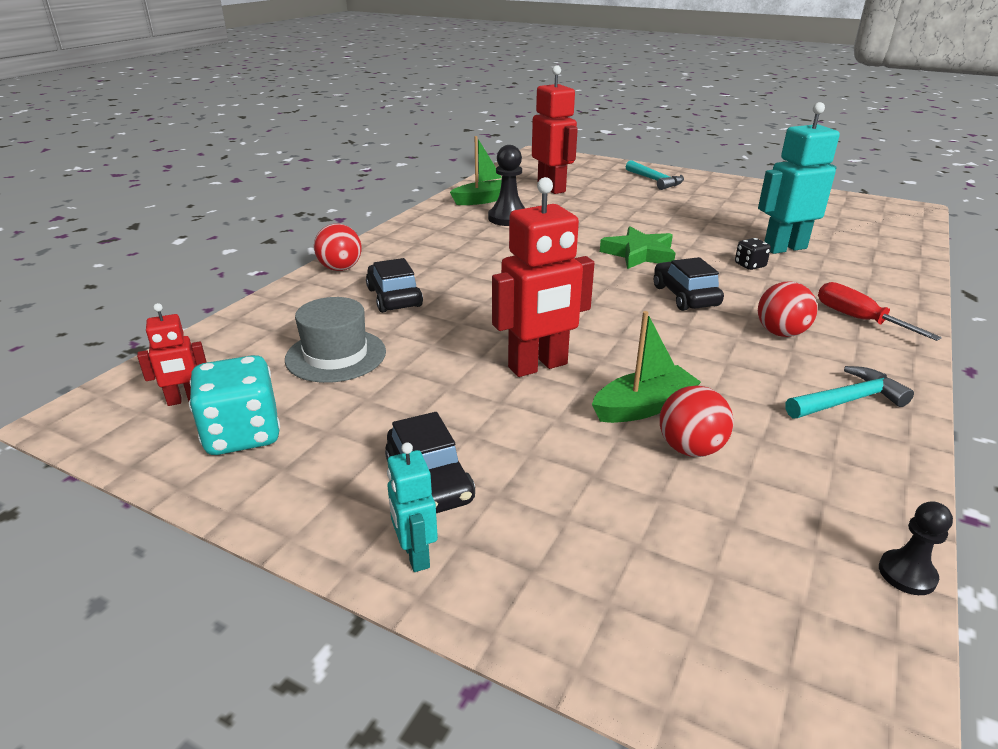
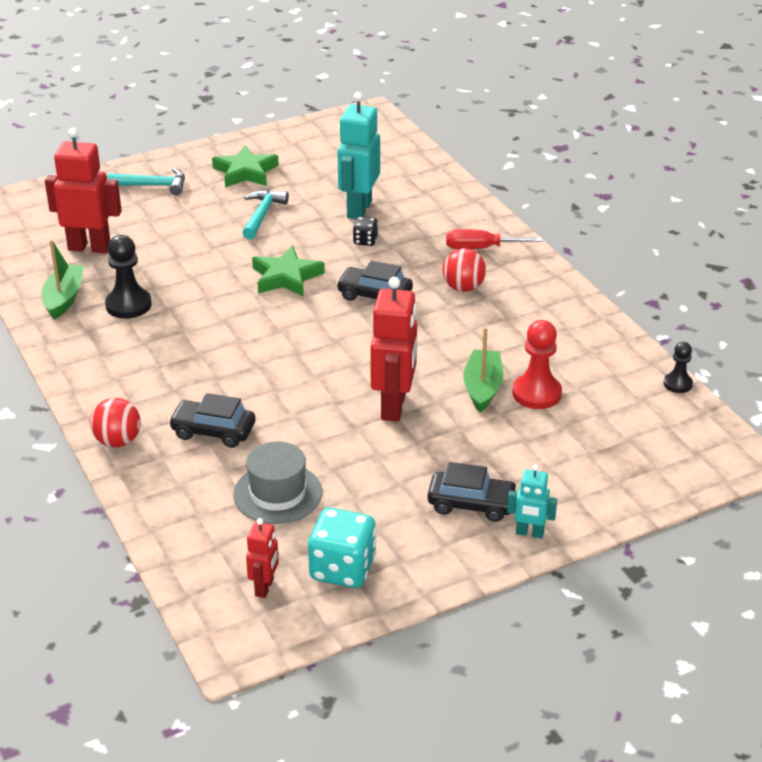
camera: 55 degrees left, 5 degrees up
red ball [660,386,734,457] -> red pawn [512,320,562,409]
turquoise hammer [785,366,914,418] -> turquoise hammer moved to [242,190,289,239]
none -> green star [212,145,279,188]

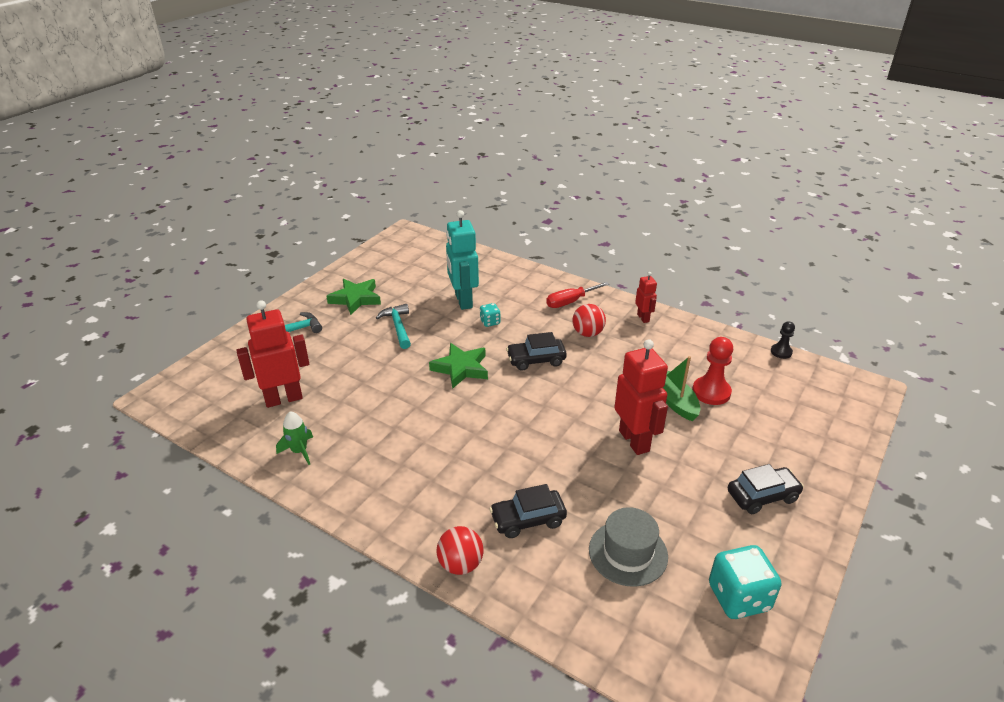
camera: 30 degrees left, 0 degrees up
green boat [41,239,84,319] -> green rocket [276,411,313,465]
black pawn [105,235,152,319] -> none
red robot [246,518,279,598] -> red robot moved to [635,272,657,323]
black dice [353,217,378,246] -> turquoise dice [480,303,500,327]
turquoise robot [507,464,557,539] -> none

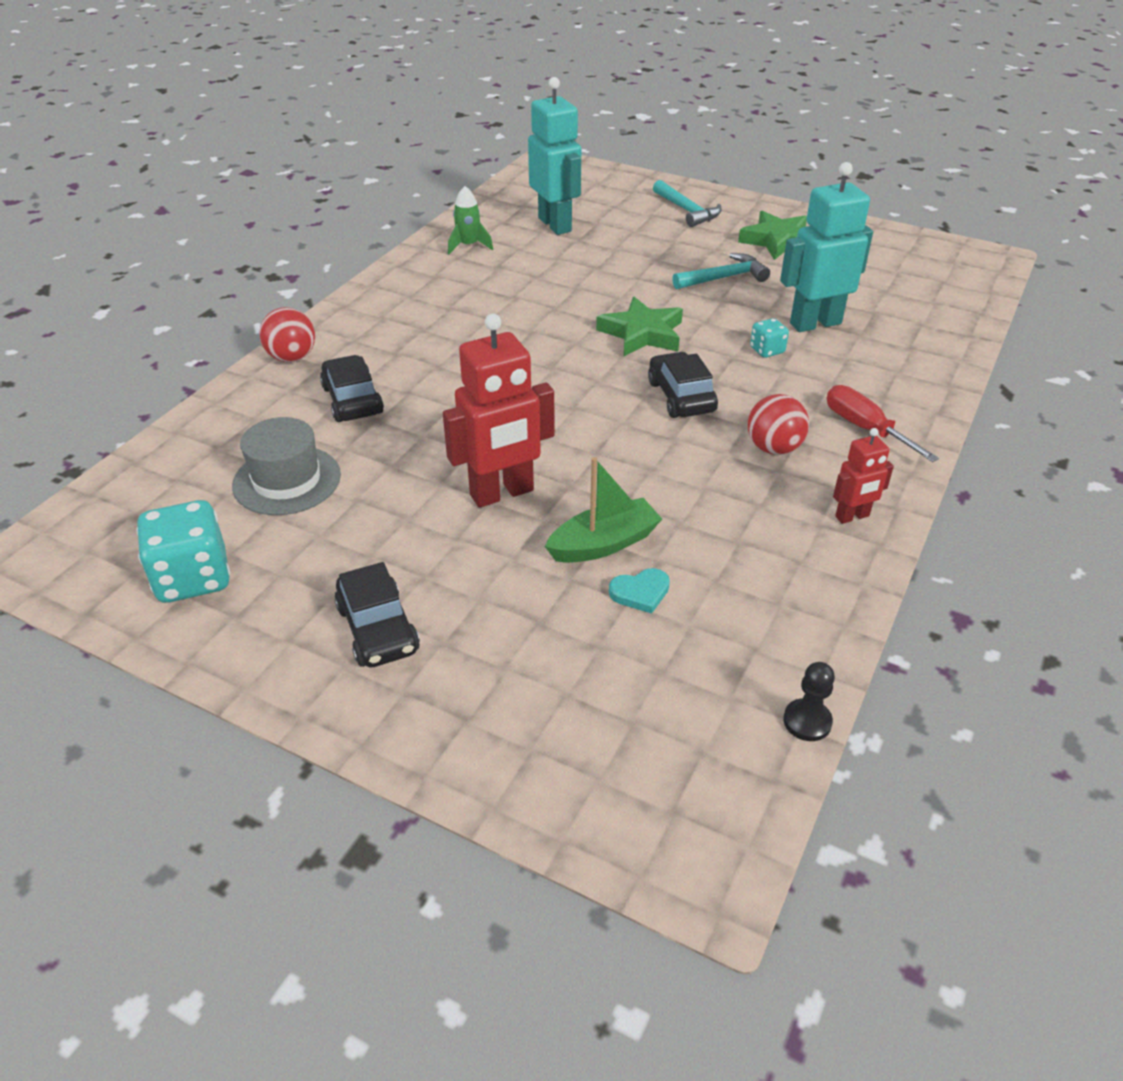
camera: 85 degrees right, 5 degrees up
red robot [236,300,309,408] -> turquoise robot [528,77,581,235]
red pawn [692,337,733,405] -> turquoise heart [609,568,670,614]

